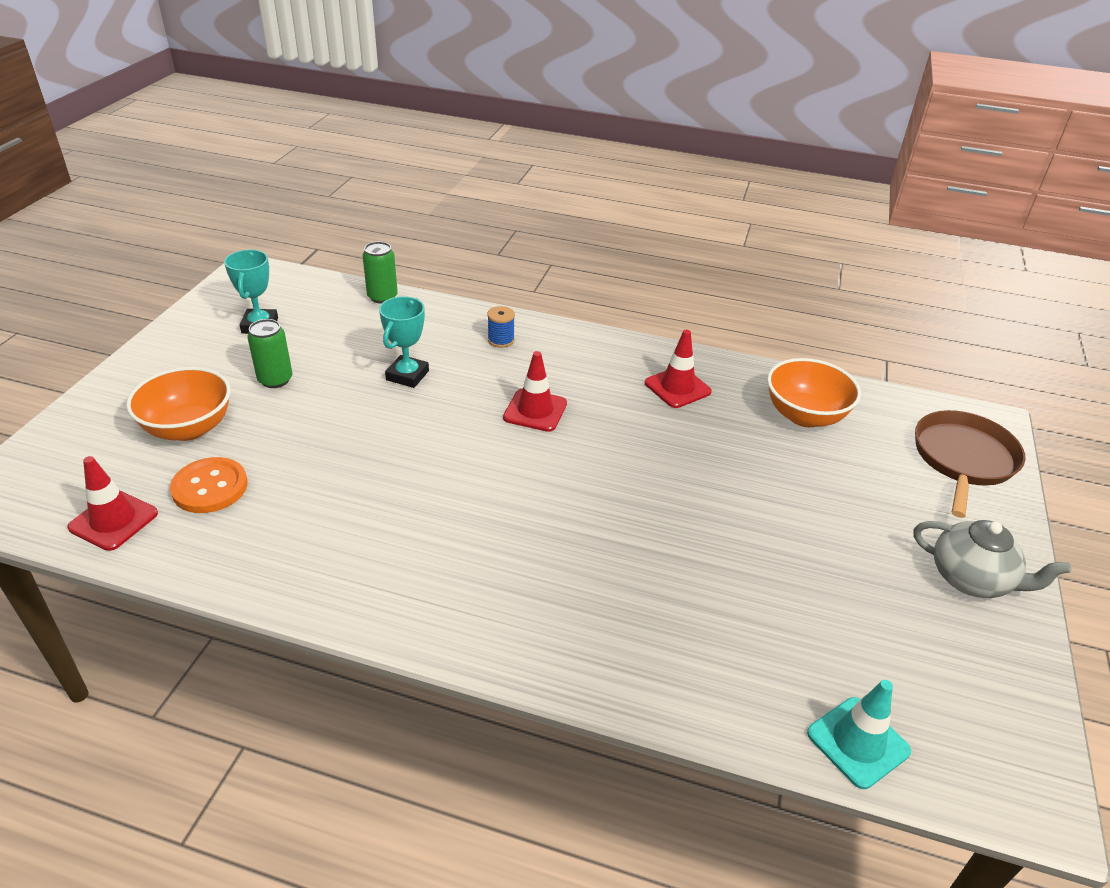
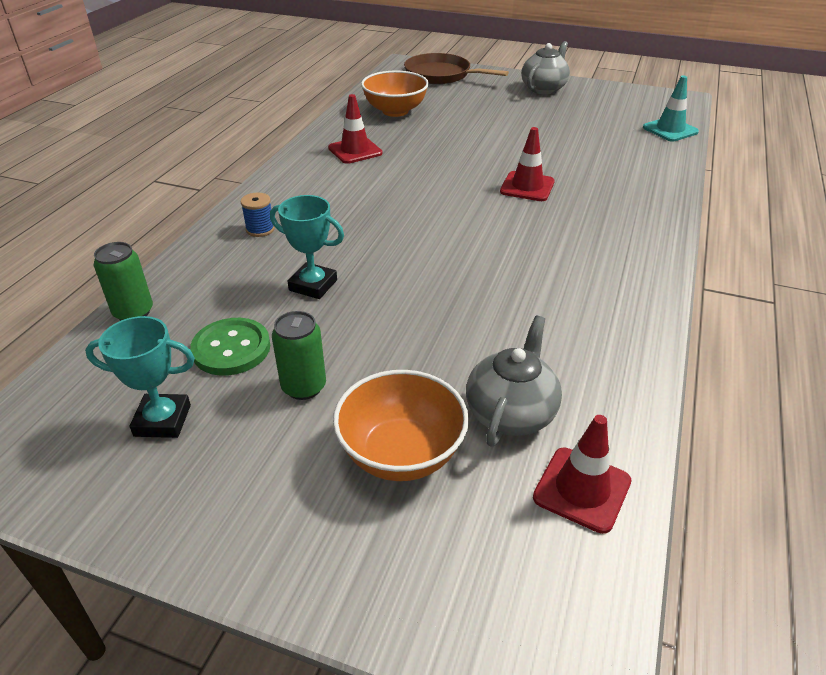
camera: 85 degrees left, 0 degrees up
orange button [170,457,248,513] -> grey teapot [466,316,562,446]
red traffic cone [503,351,567,432] -> red traffic cone moved to [500,127,555,201]
none -> green button [190,318,270,376]

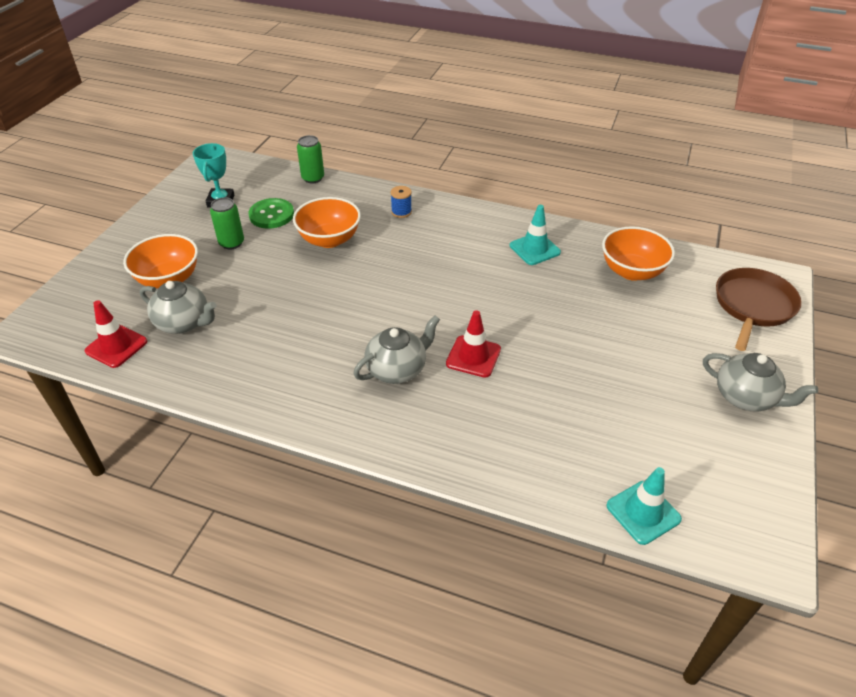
camera: 90 degrees right, 5 degrees up
turquoise trophy [270,195,344,299] -> orange bowl [293,197,361,248]
red traffic cone [328,94,383,164] -> turquoise traffic cone [510,205,561,265]
none -> grey teapot [353,316,440,384]

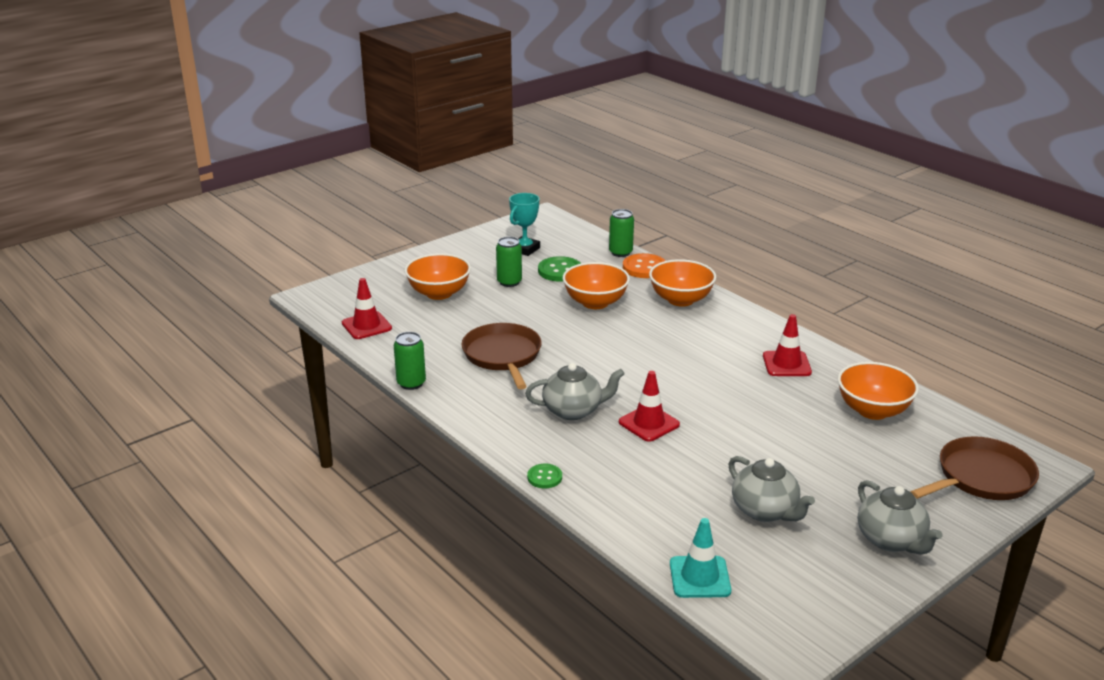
camera: 30 degrees right, 15 degrees down
grey teapot [140,281,216,334] -> grey teapot moved to [728,456,815,522]
blue spool [391,186,412,218] -> orange bowl [649,259,716,307]
turquoise traffic cone [510,205,561,265] -> red traffic cone [763,314,812,376]
none -> green can [394,332,426,390]
none -> brown pan [461,323,542,389]
none -> green button [527,464,562,488]
none -> orange button [623,253,666,278]

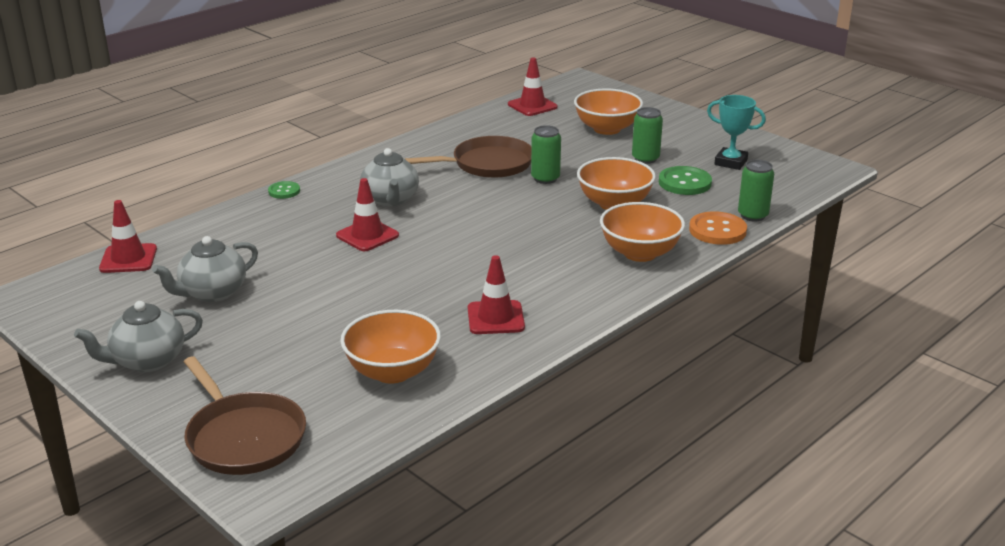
camera: 85 degrees right, 0 degrees up
green can [394,332,426,390] -> green can moved to [531,125,561,184]
turquoise traffic cone [670,518,731,598] -> red traffic cone [99,200,157,273]

